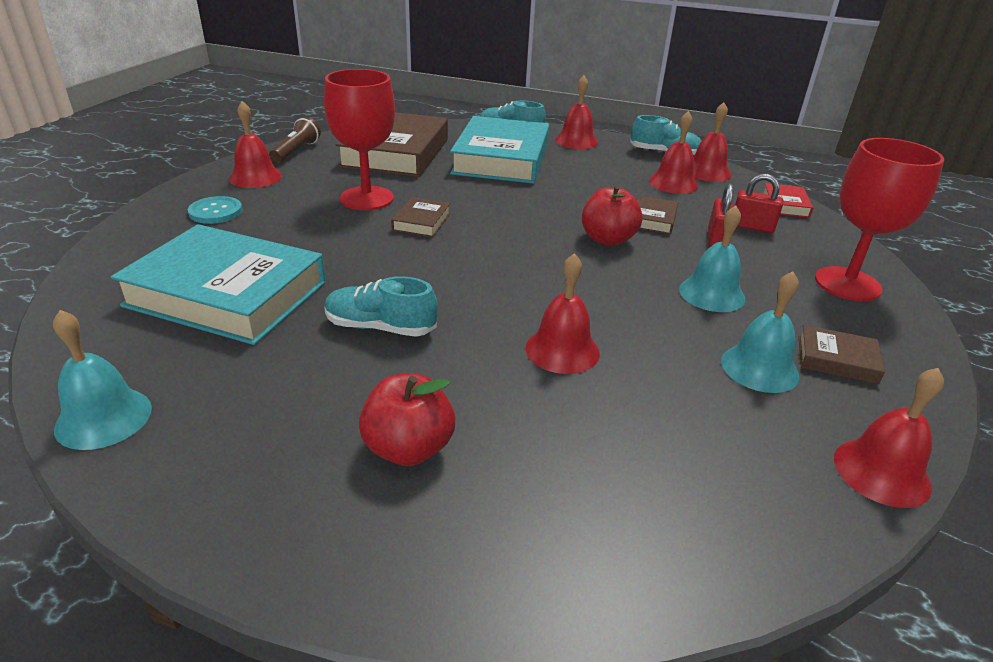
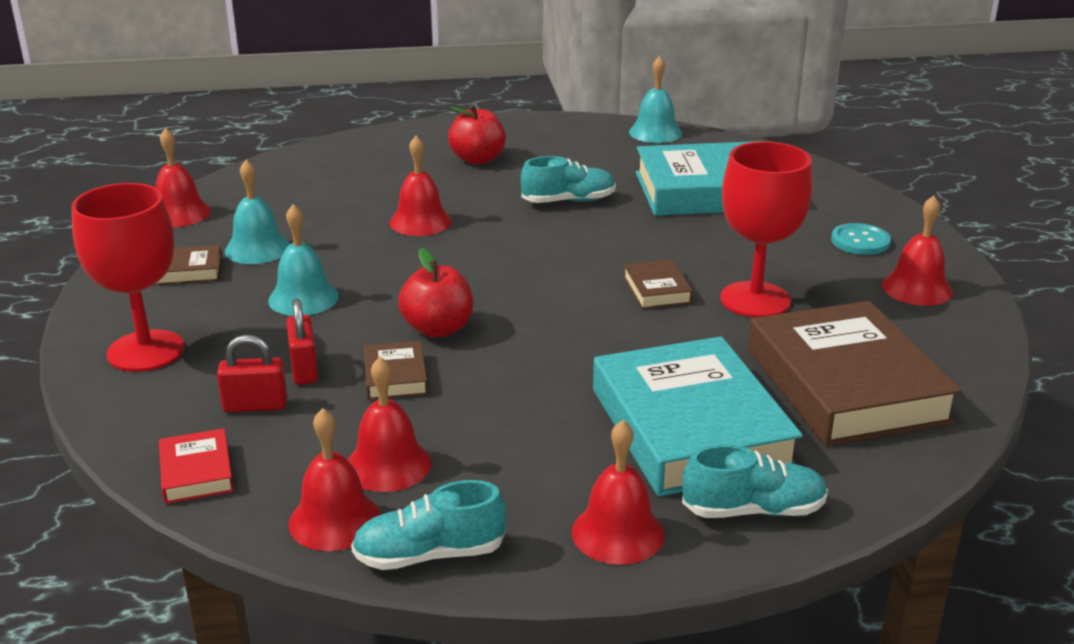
camera: 155 degrees right, 5 degrees down
brown flashlight [269,117,321,163] -> none

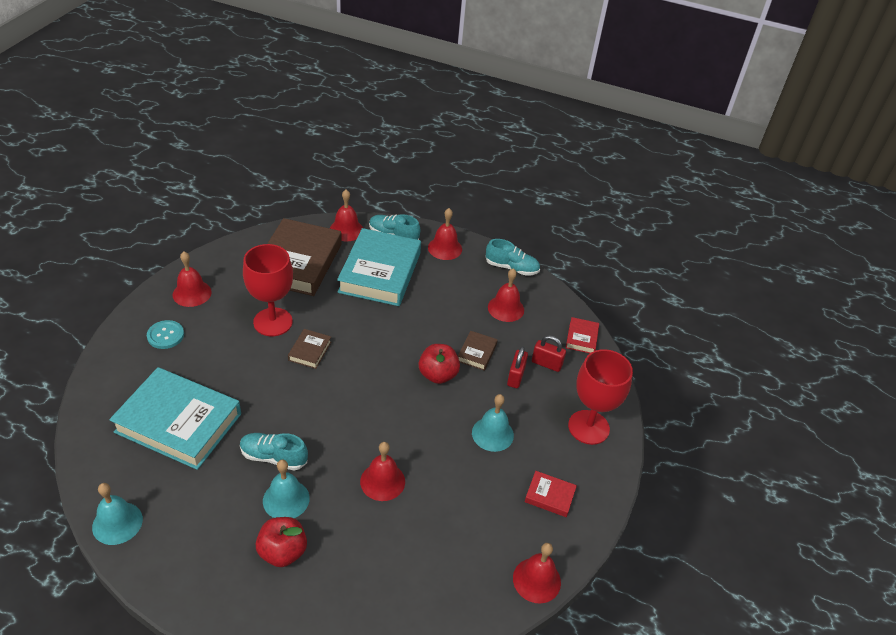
camera: 155 degrees left, 15 degrees up
brown book [154,245,222,285] -> red book [525,471,577,517]
turquoise bell [225,160,290,264] -> turquoise bell moved to [263,460,310,518]
red bell [288,408,381,551] -> red bell moved to [330,190,363,242]

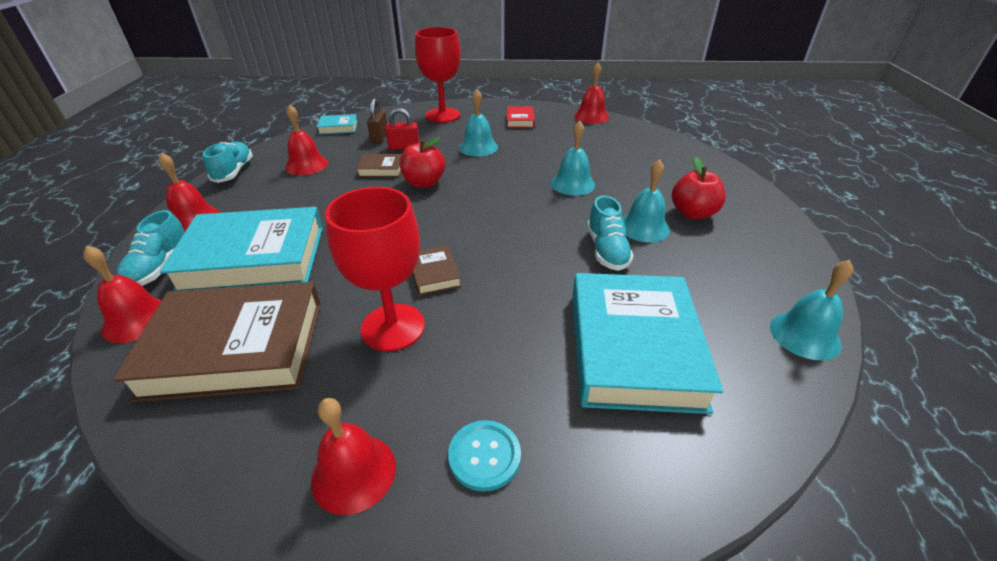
camera: 105 degrees left, 5 degrees down
brown book [288,329,331,369] -> brown book turned 75 degrees clockwise [412,245,462,295]
red bell [360,442,405,501] -> turquoise bell [551,121,595,196]
red padlock [532,335,566,372] -> brown padlock [367,98,387,143]
red book [566,317,599,353] -> turquoise book [317,114,358,135]

